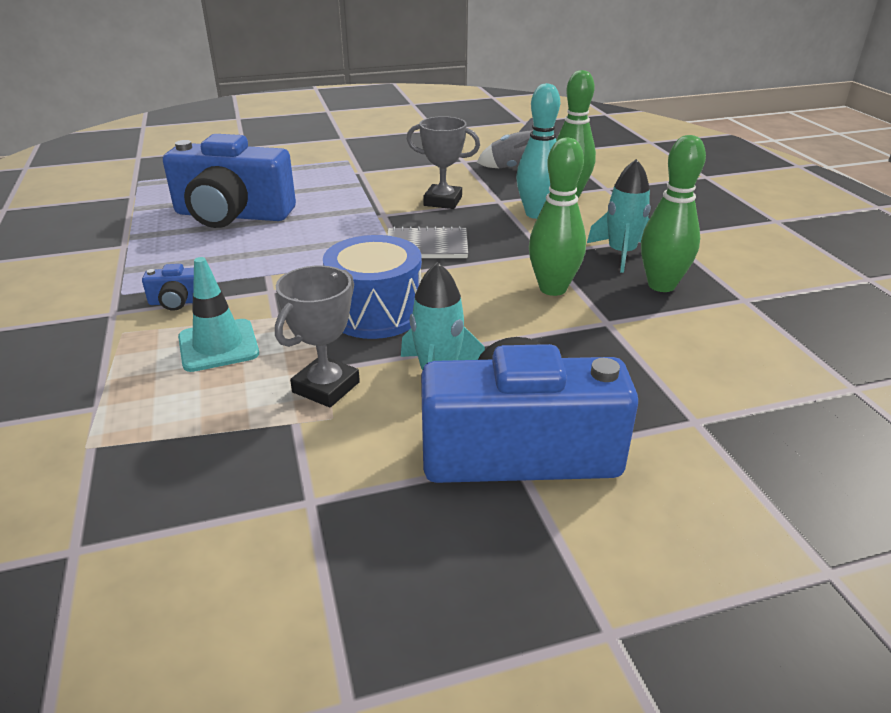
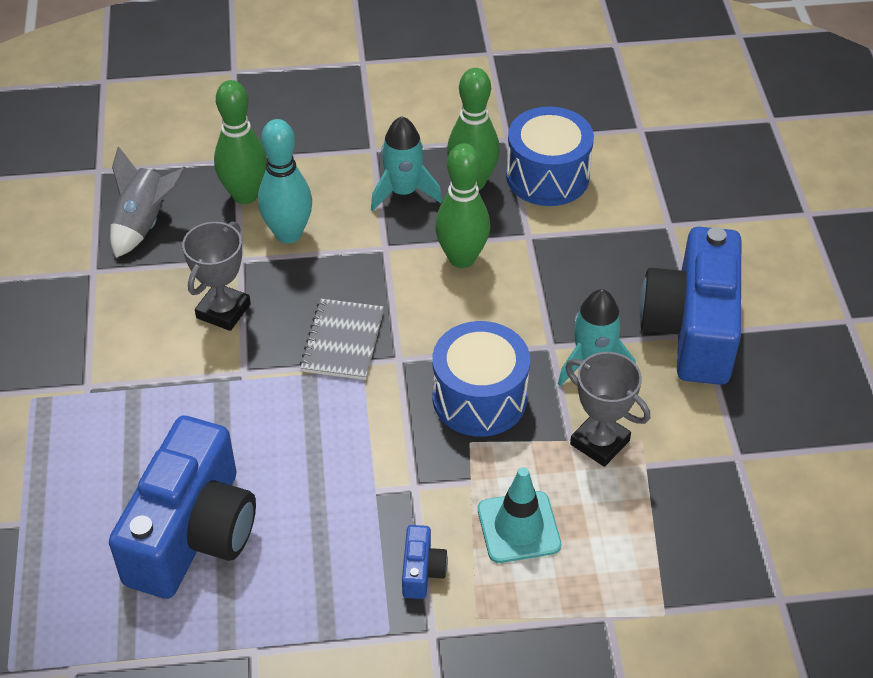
camera: 80 degrees left, 15 degrees up
none -> blue drum [506,106,594,206]

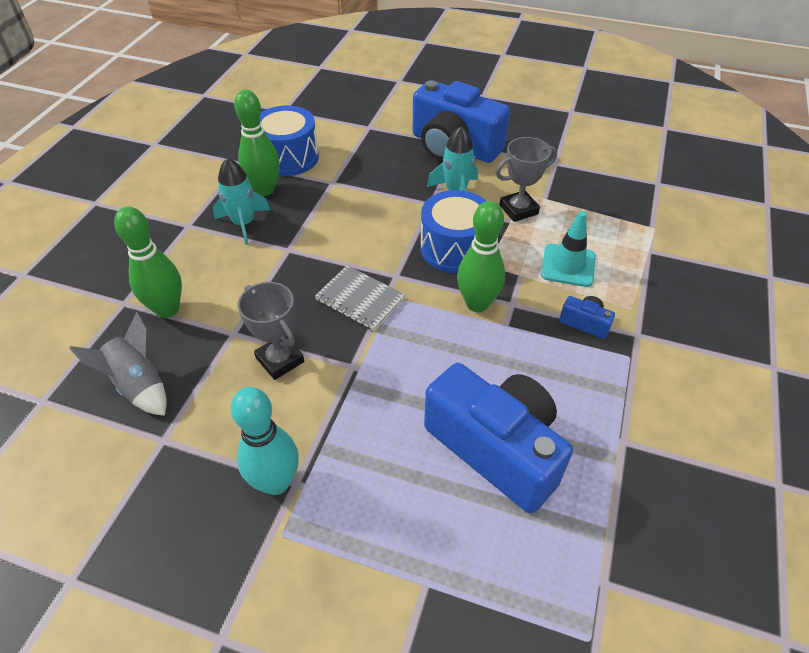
camera: 65 degrees left, 0 degrees up
turquoise bowling pin [258,119,312,244] -> turquoise bowling pin moved to [231,387,299,495]
green bowling pin [435,143,490,268] -> green bowling pin moved to [457,201,505,312]

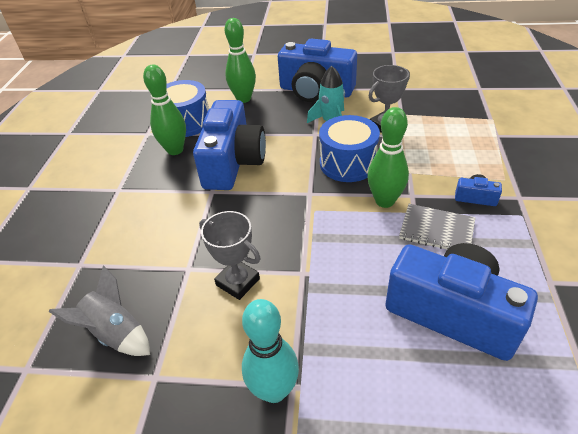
camera: 10 degrees left, 5 degrees down
green bowling pin [114,206,182,318] -> green bowling pin moved to [225,18,256,103]
turquoise rocket [213,158,270,245] -> none
grey notebook [315,265,405,331] -> grey notebook moved to [399,204,475,250]
turquoise traffic cone [541,211,596,287] -> none
none -> blue camera [193,100,266,190]

